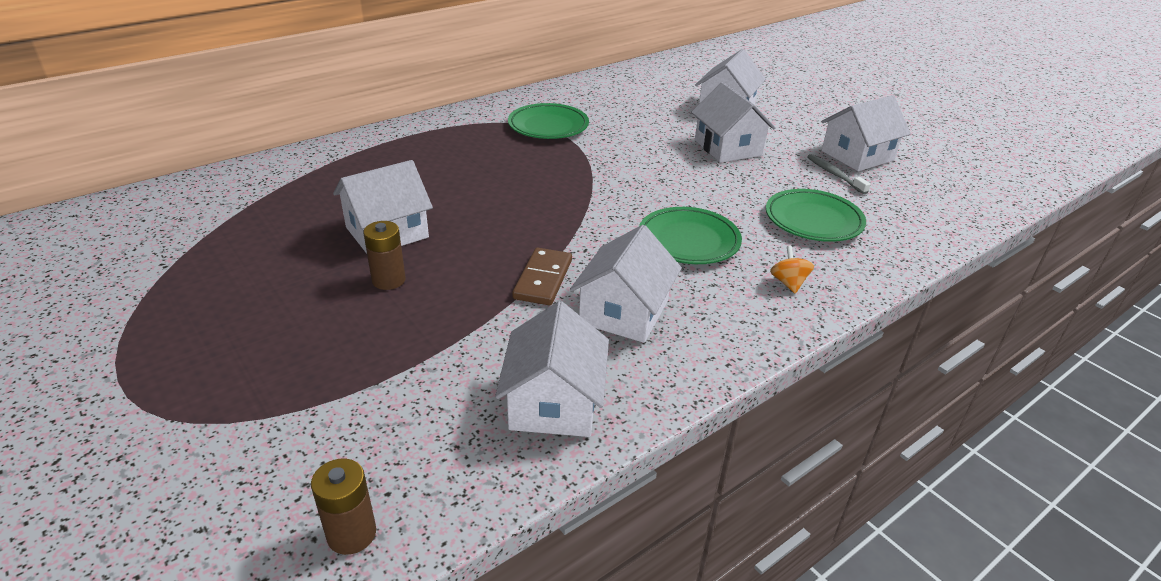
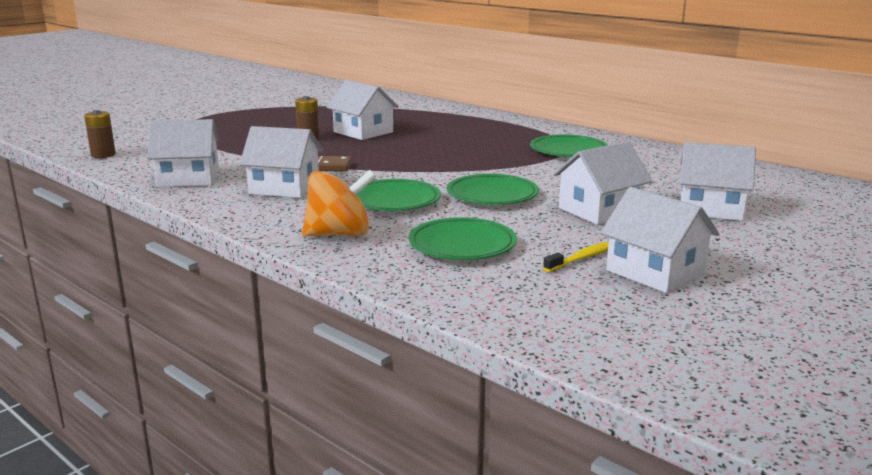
camera: 80 degrees right, 15 degrees down
orange spinning top [770,246,814,293] -> orange spinning top [302,170,376,236], size x2.04
grey toothbrush [807,154,871,194] -> yellow toothbrush [543,241,609,272]
none -> green plate [447,174,539,205]

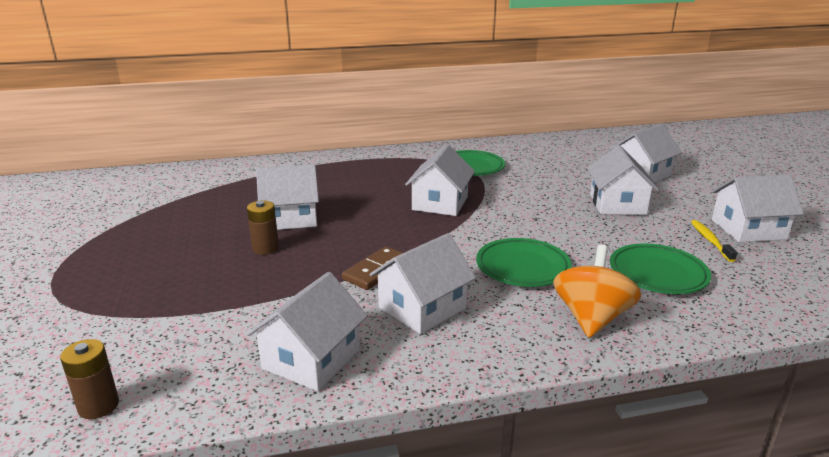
camera: 55 degrees left, 5 degrees up
green plate [447,174,539,205] -> none
none -> white house [405,145,475,216]

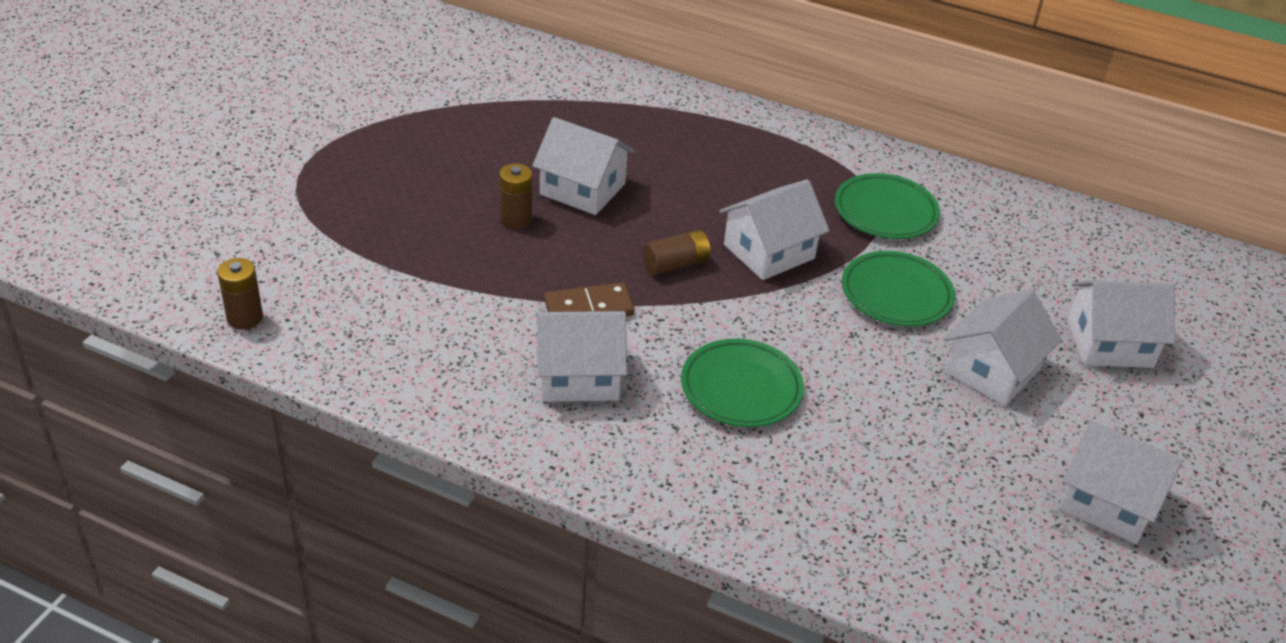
camera: 35 degrees right, 15 degrees up
white house [246,272,368,391] -> none
orange spinning top [553,245,641,338] -> none
green plate [610,243,711,294] -> green plate moved to [842,251,955,326]
yellow toothbrush [691,220,738,262] -> none
none -> brown battery [643,229,711,275]

